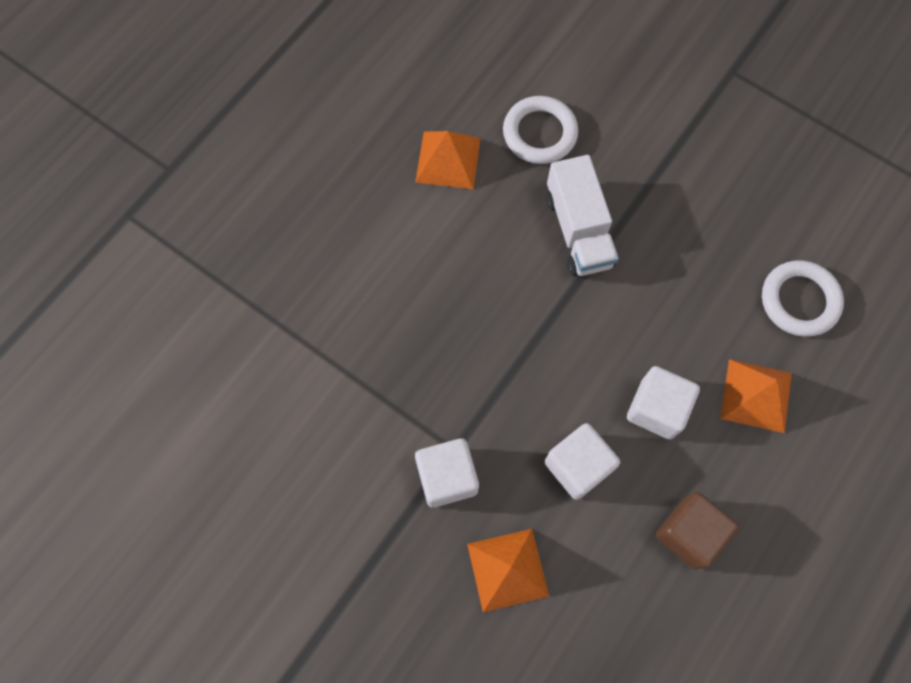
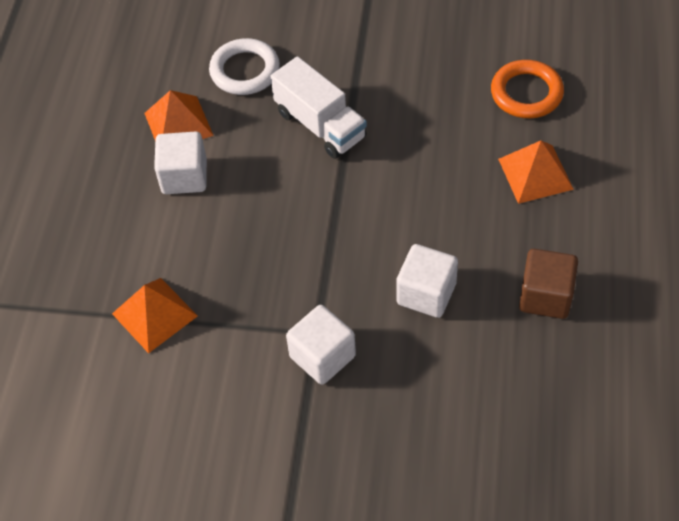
camera: 25 degrees left, 15 degrees down
orange pyramid [467,529,549,612] -> orange pyramid moved to [112,278,198,353]
white cube [627,366,700,439] -> white cube moved to [154,131,207,194]
white ring [762,260,844,337] -> orange ring [491,60,564,118]

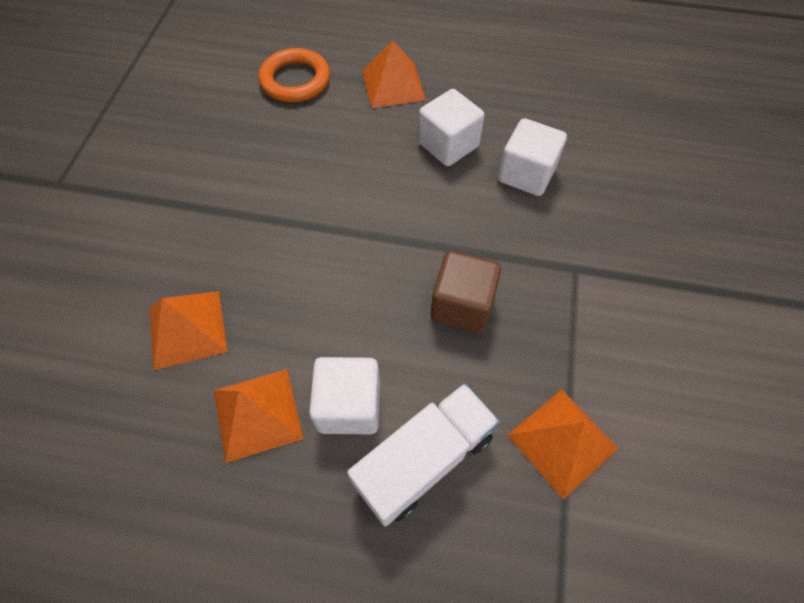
camera: 90 degrees left, 5 degrees up
white ring [209,38,280,95] -> orange pyramid [149,291,227,370]
white truck [271,56,367,159] -> white truck moved to [347,383,499,526]
white cube [286,305,356,385] -> white cube moved to [418,89,485,166]
brown cube [519,249,578,319] -> brown cube moved to [431,251,501,333]

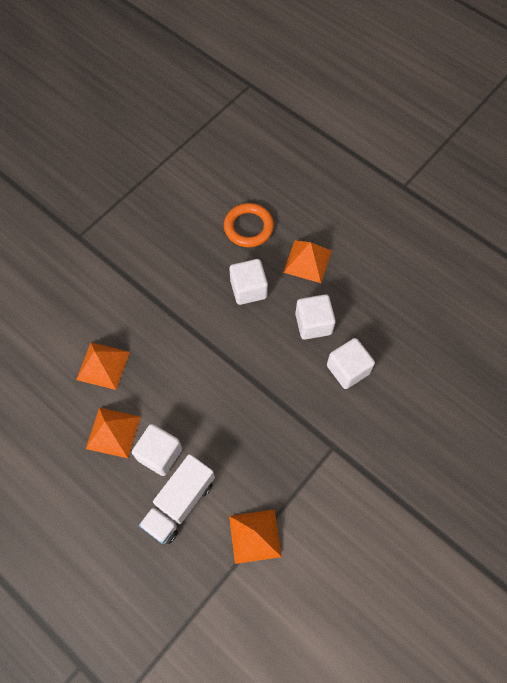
camera: 30 degrees right, 5 degrees up
white truck [347,383,499,526] -> white truck turned 135 degrees clockwise [139,454,215,544]
brown cube [431,251,501,333] -> none
none -> white cube [230,259,268,305]

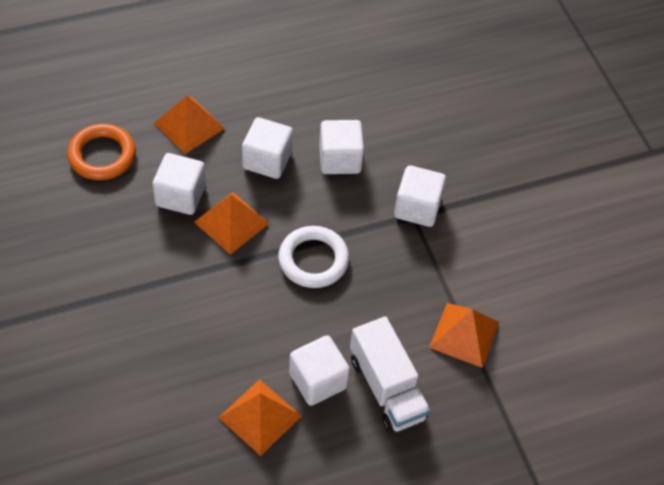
camera: 65 degrees left, 10 degrees down
orange pyramid [76,342,130,390] -> orange pyramid moved to [194,192,269,255]
none -> white ring [278,226,349,288]
none -> white cube [394,165,446,227]

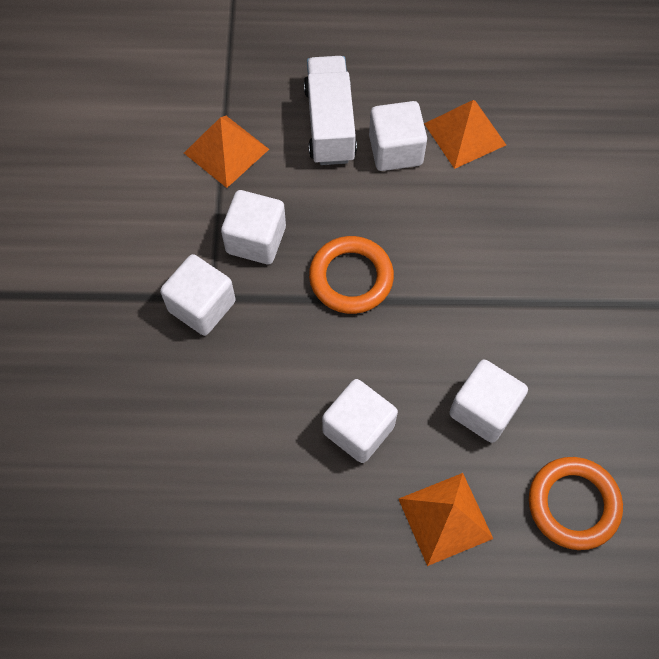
camera: 155 degrees left, 10 degrees up
orange pyramid [194,192,269,255] -> none
white ring [278,226,349,288] -> orange ring [309,236,394,314]
white cube [319,120,364,174] -> white cube moved to [221,190,286,264]

